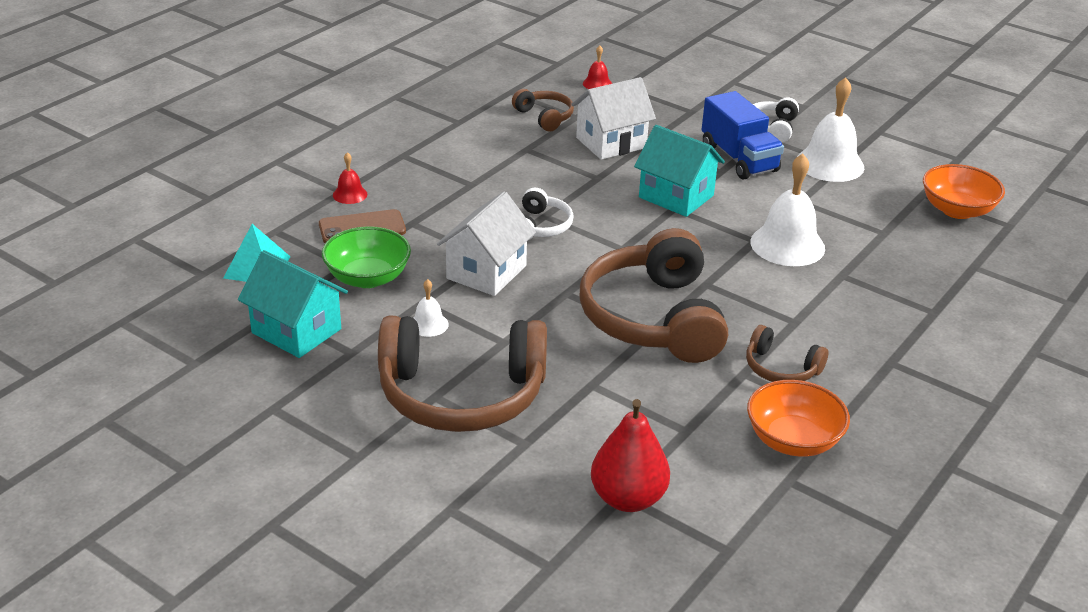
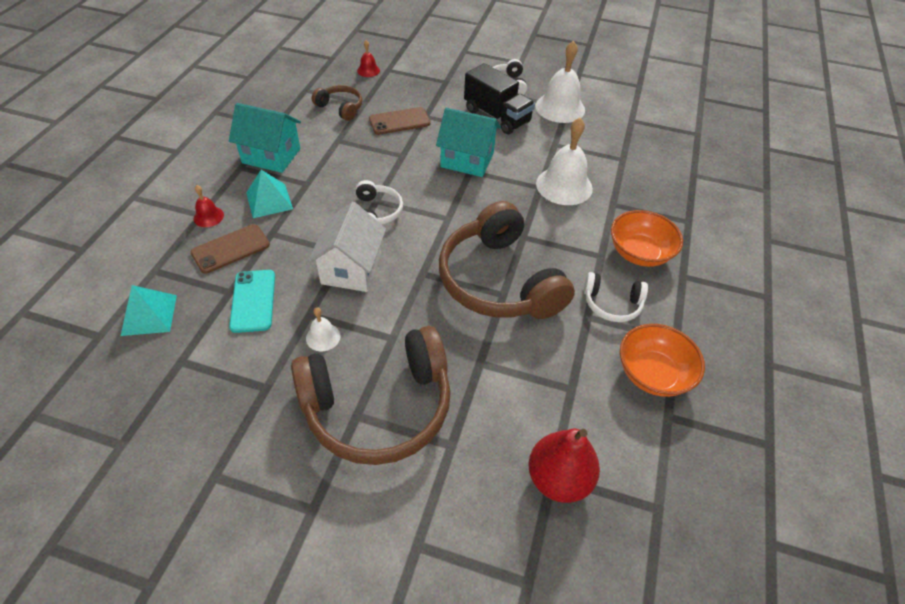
camera: 20 degrees left, 15 degrees up
turquoise house [238,250,348,358] -> turquoise house moved to [229,103,301,173]
green bowl [322,226,411,288] -> turquoise phone [229,270,275,333]
white house [571,77,656,160] -> brown phone [369,107,431,135]
blue truck [702,91,784,180] -> black truck [464,63,535,134]
brown headphones [746,325,828,382] -> white headphones [584,272,648,322]
orange bowl [923,164,1005,219] -> orange bowl moved to [611,210,683,267]
none -> turquoise pyramid [246,170,293,218]

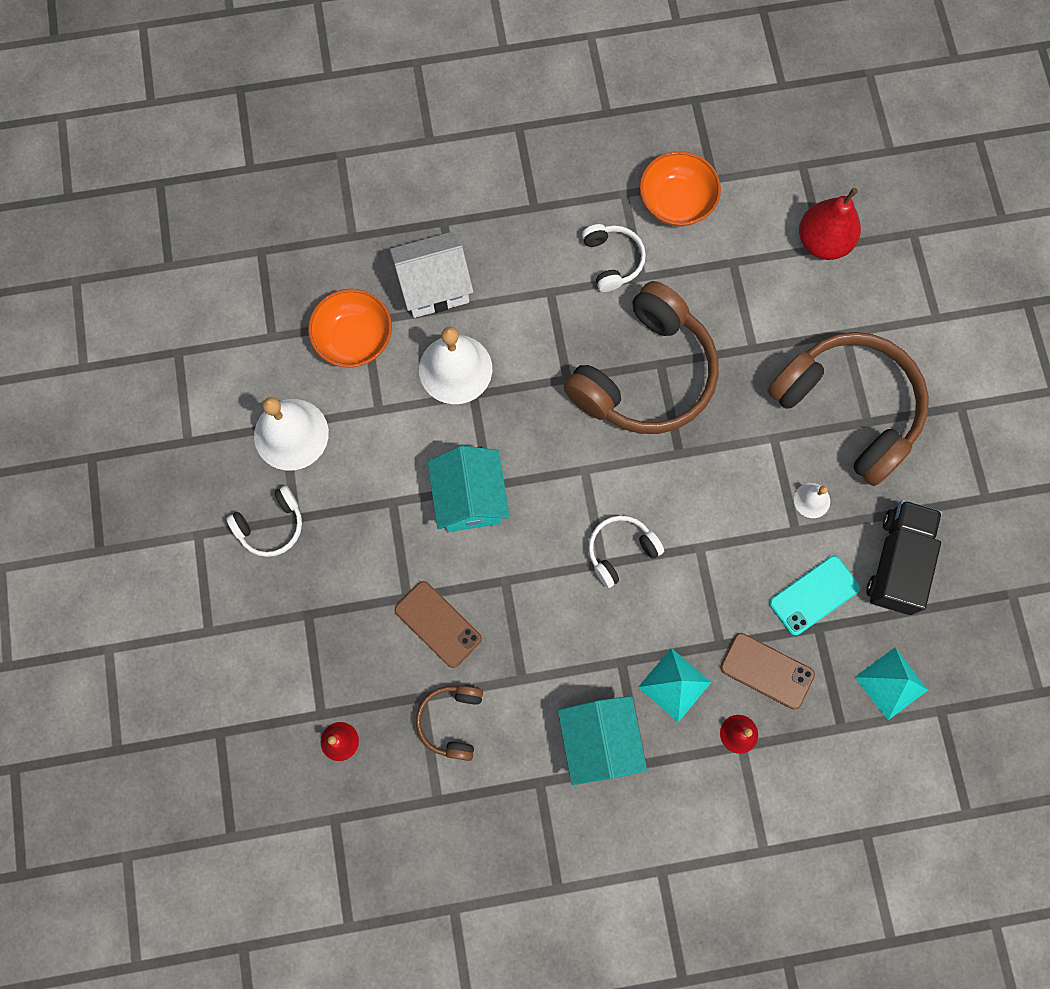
camera: 115 degrees left, 25 degrees up
white house [308,202,386,292] -> white house moved to [390,231,474,318]
black truck [464,63,535,134] -> black truck moved to [866,500,942,615]
orange bowl [611,210,683,267] -> orange bowl moved to [308,289,392,367]

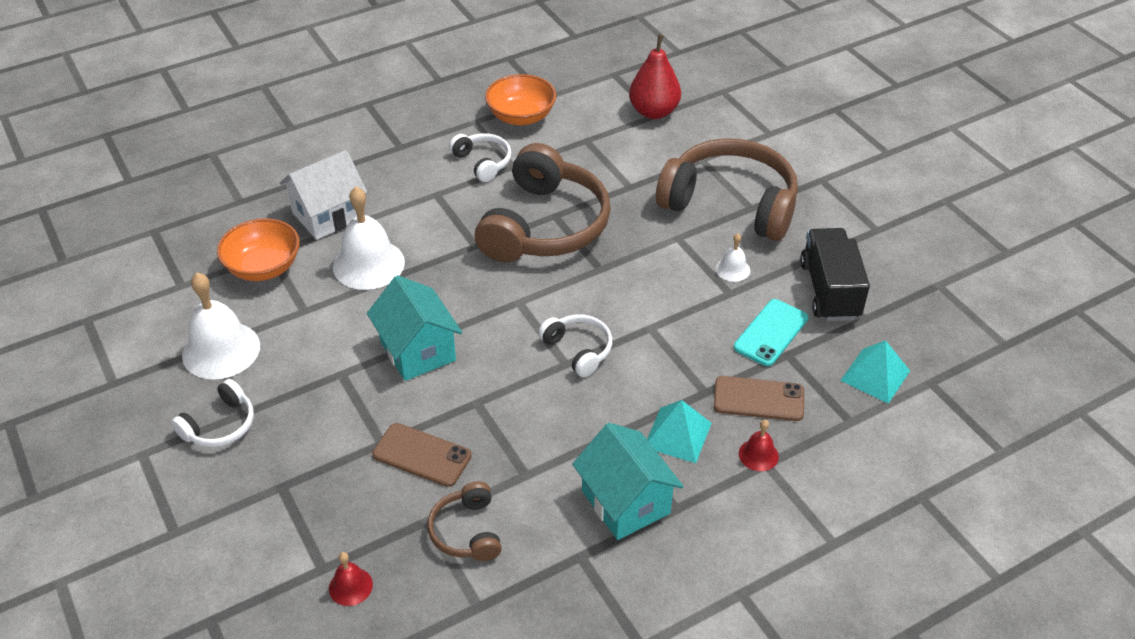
camera: 20 degrees left, 30 degrees down
white headphones [588,515,664,588] -> white headphones turned 105 degrees clockwise [538,314,612,377]

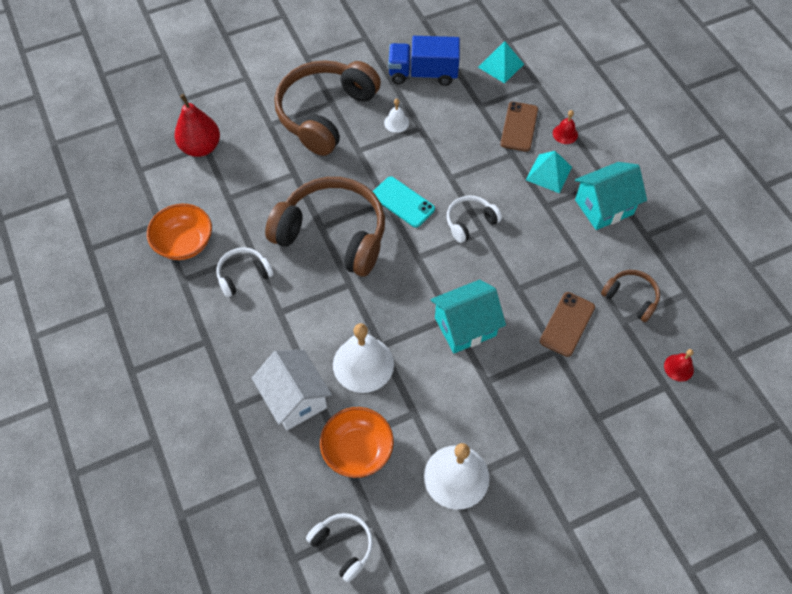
camera: 85 degrees left, 15 degrees up
white headphones [171,379,254,447] -> white headphones moved to [306,513,373,582]
brown headphones [428,481,502,561] -> brown headphones turned 135 degrees counterclockwise [601,270,660,322]
turquoise phone [734,299,808,366] -> turquoise phone moved to [373,176,435,228]
black truck [800,228,870,321] -> blue truck [388,36,460,86]

